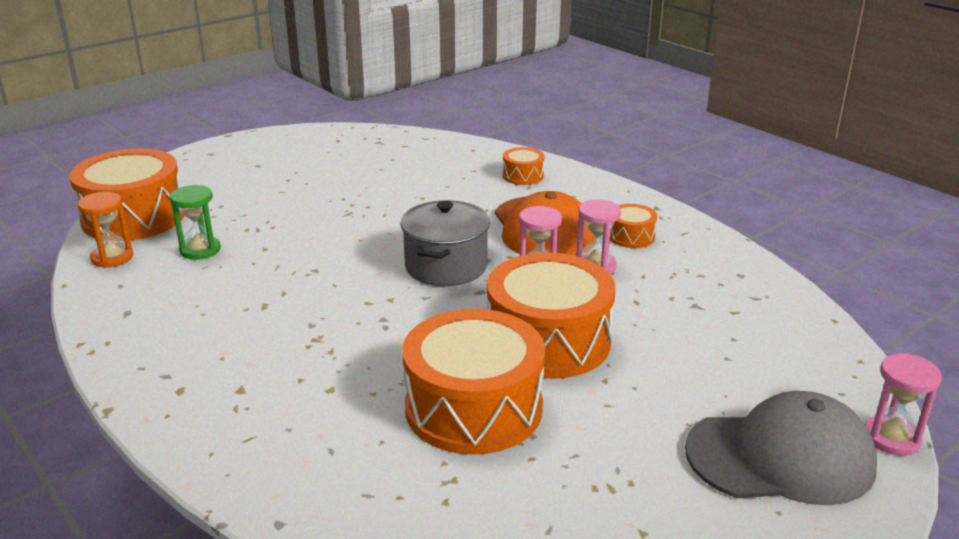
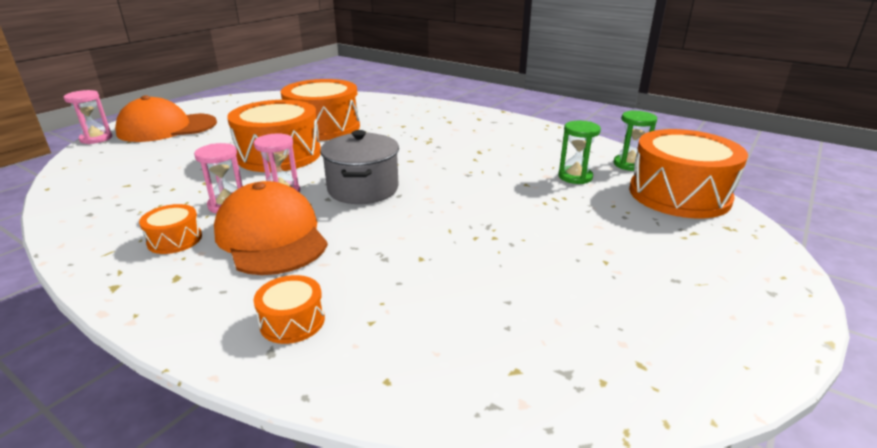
camera: 165 degrees right, 0 degrees up
orange hourglass [78,192,133,268] -> green hourglass [614,110,657,171]
grey cap [685,391,877,505] -> orange cap [115,95,217,142]

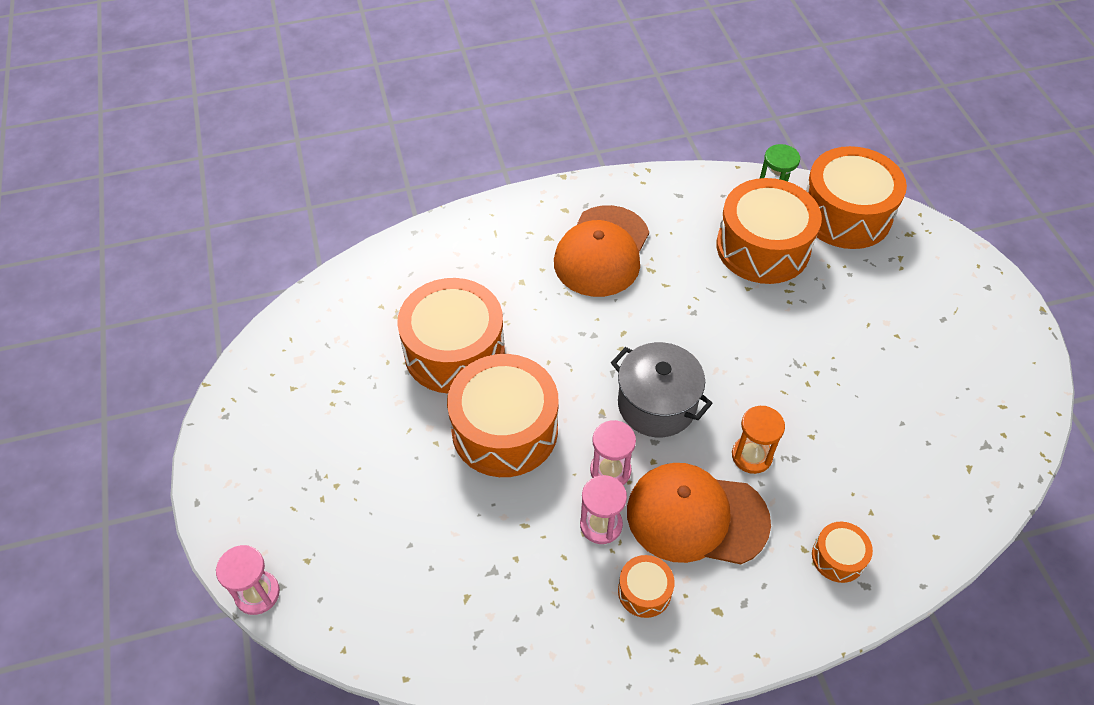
camera: 50 degrees left, 25 degrees up
orange cap [115,95,217,142] -> orange cap moved to [554,205,649,297]
green hourglass [558,121,601,184] -> orange drum [716,178,822,284]
none -> orange hourglass [732,406,785,474]

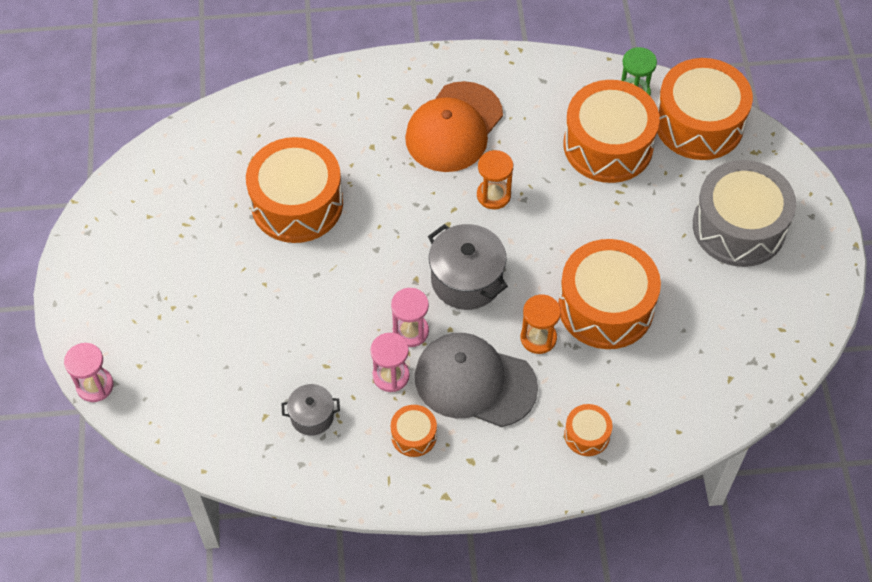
camera: 10 degrees right, 5 degrees up
orange drum [447,354,559,477] -> orange drum moved to [558,239,661,349]
orange cap [627,463,771,564] -> grey cap [415,333,538,427]
none -> grey pot [282,384,340,436]
none -> orange hourglass [477,150,513,209]
none -> grey drum [693,160,796,267]

